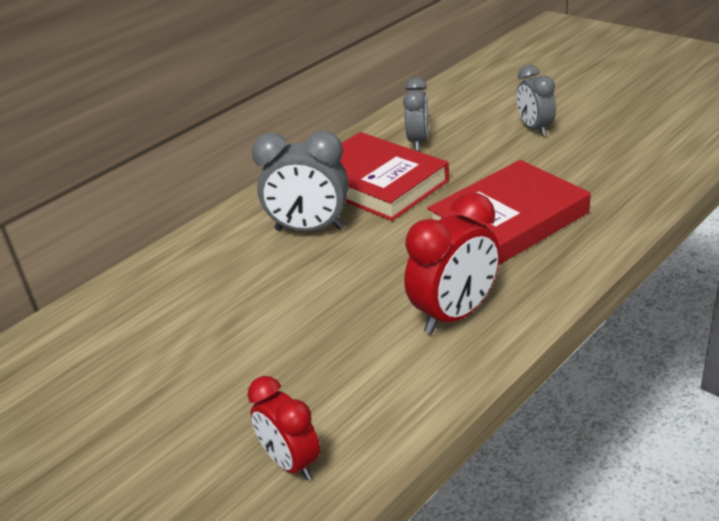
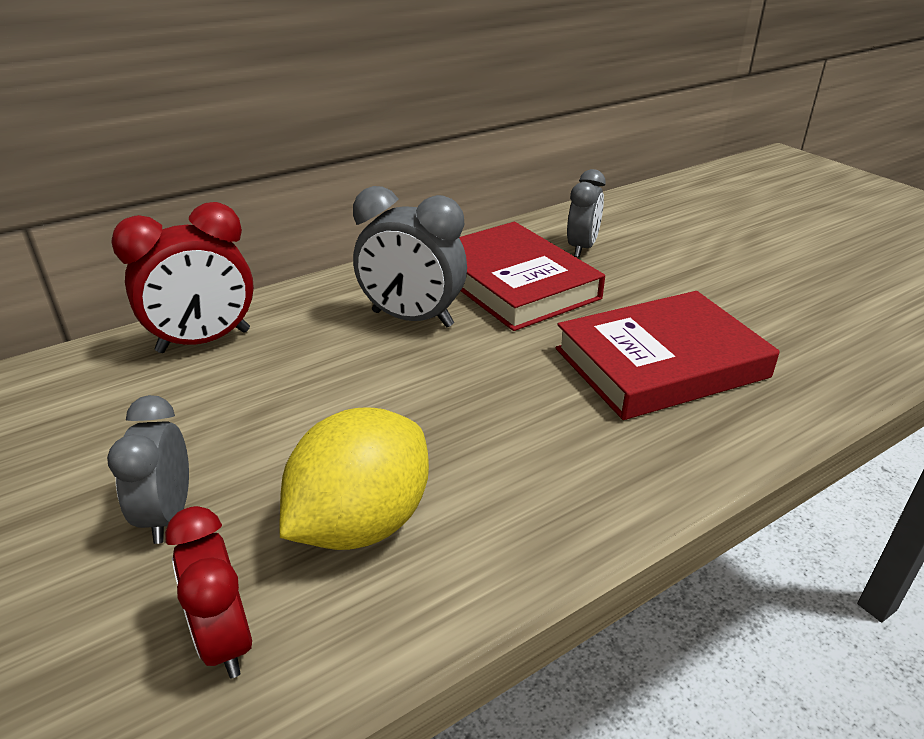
camera: 10 degrees right, 0 degrees up
red clock [404,192,500,334] -> red clock moved to [112,202,254,353]
grey clock [517,65,556,136] -> grey clock moved to [107,395,189,544]
none -> yellow lemon [279,407,429,550]

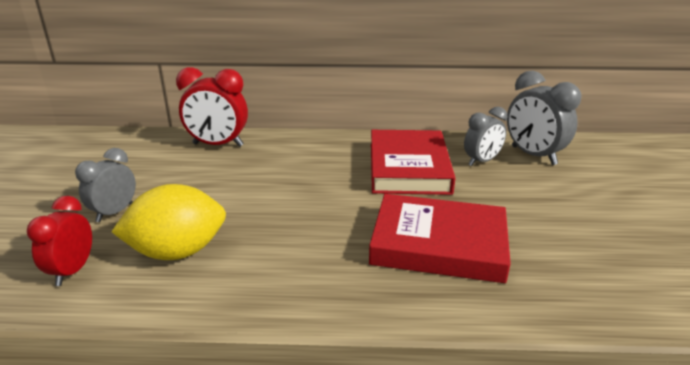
camera: 35 degrees right, 5 degrees down
grey clock [353,186,467,327] -> grey clock moved to [507,71,581,165]

